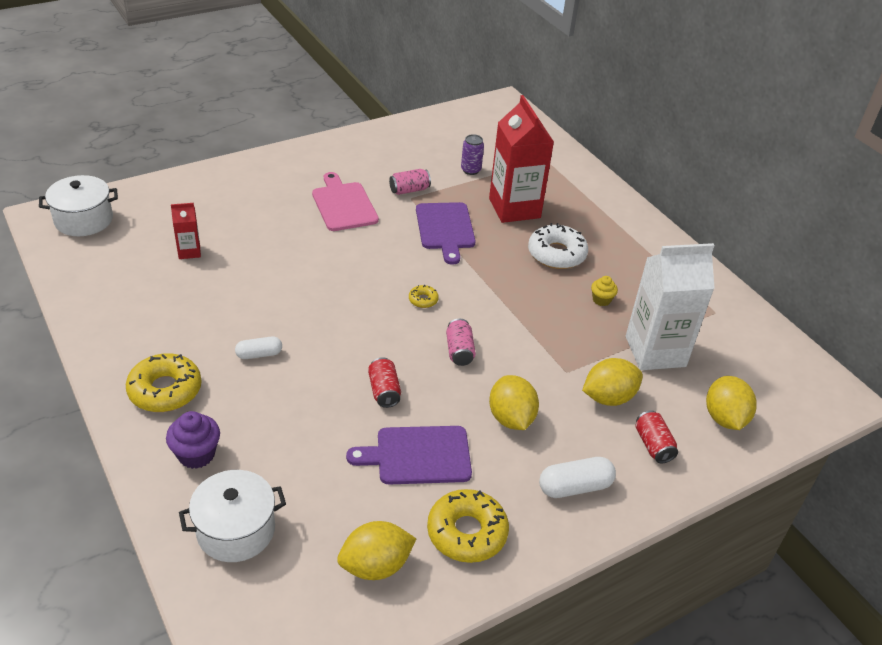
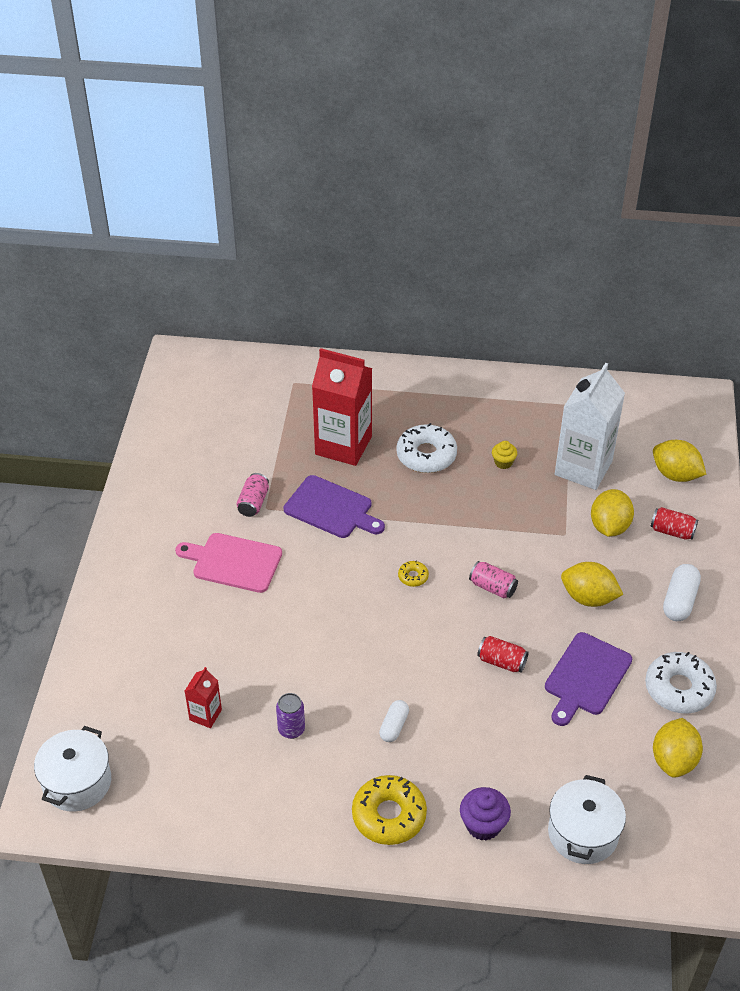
camera: 50 degrees left, 5 degrees up
yellow donut [427,489,509,563] -> white donut [645,652,717,714]
purple can [461,134,484,175] -> purple can moved to [276,693,305,739]

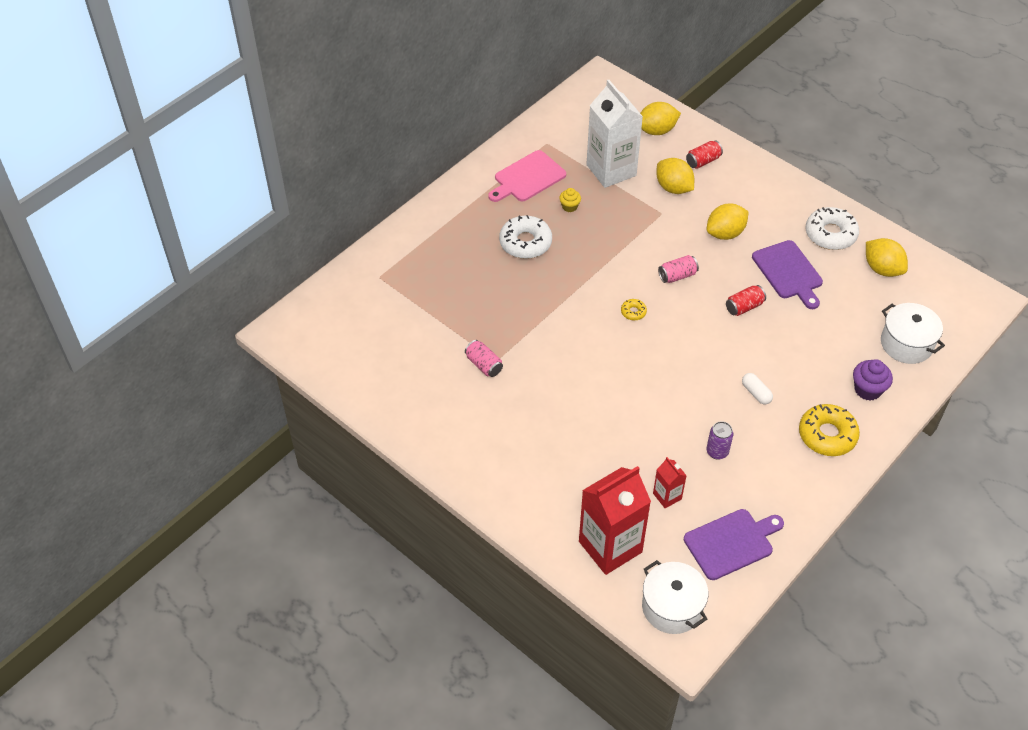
camera: 55 degrees left, 5 degrees up
pink cutting board [175,533,282,593] -> pink cutting board moved to [488,150,566,202]
purple cutting board [284,475,385,538] -> purple cutting board moved to [684,509,784,580]
red carton [312,348,372,466] -> red carton moved to [579,466,651,575]
white capsule [663,564,701,621] -> none

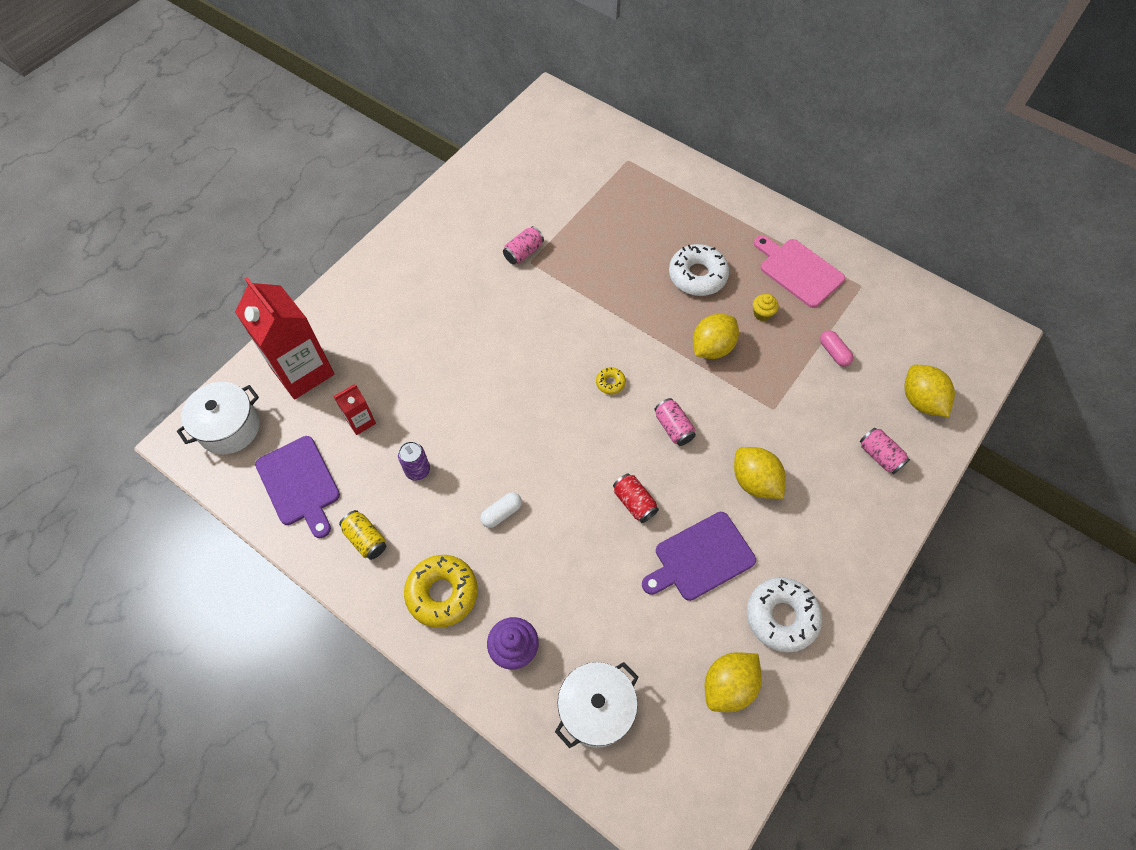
camera: 85 degrees right, 10 degrees up
white carton [586,80,643,188] -> pink capsule [820,331,854,367]
yellow lemon [656,158,694,194] -> yellow lemon moved to [693,314,739,359]
red can [686,140,723,169] -> pink can [860,428,910,475]
none -> yellow can [339,510,386,560]

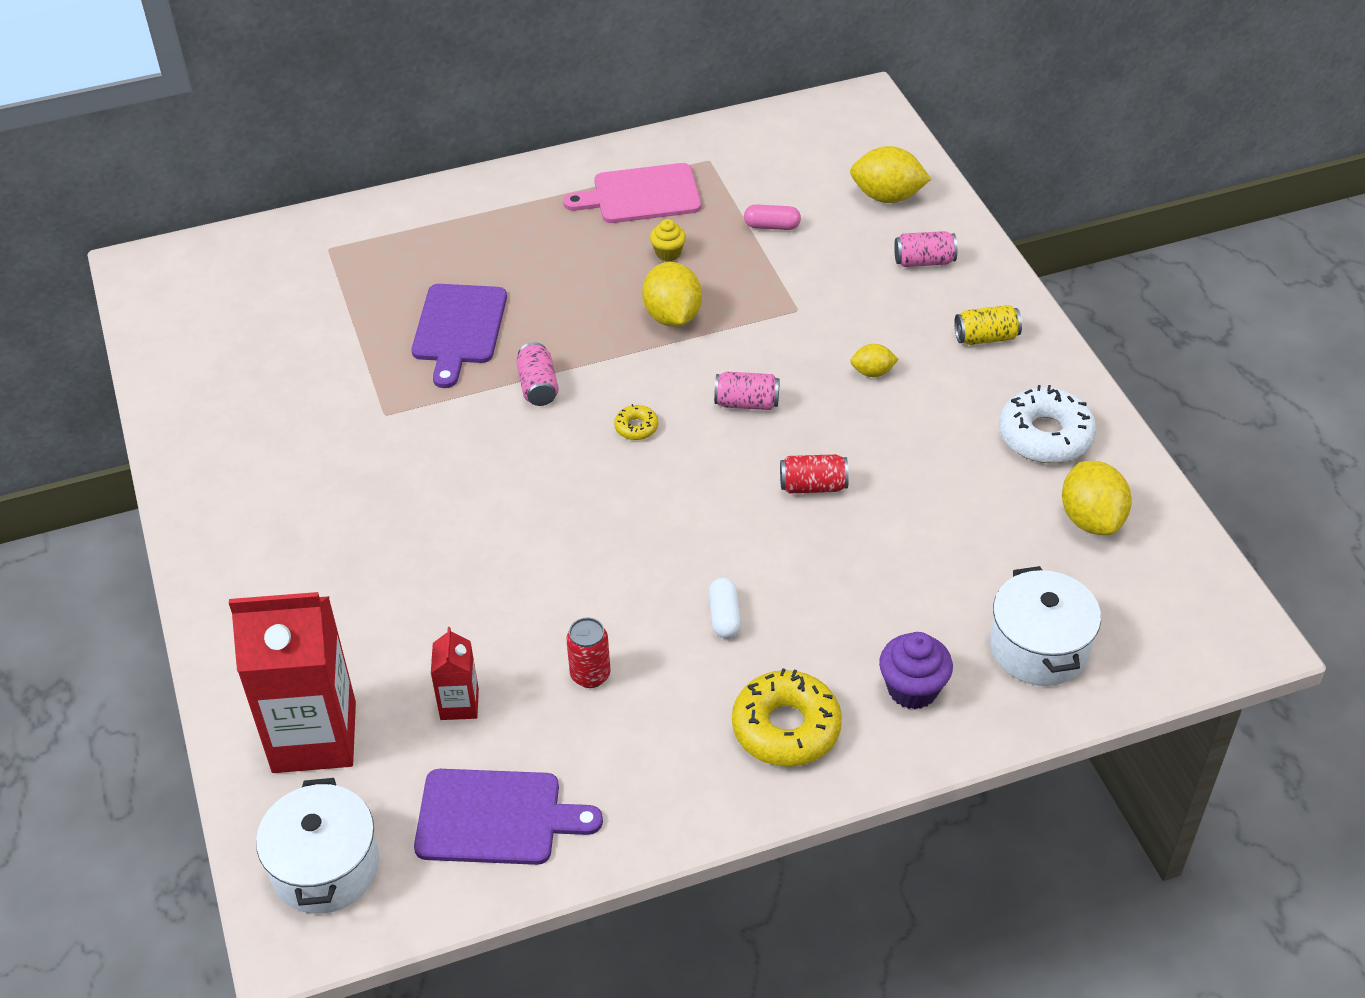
camera: 55 degrees left, 15 degrees down
yellow can [339,510,386,560] -> yellow can moved to [954,305,1022,345]
purple can [398,441,430,481] -> red can [566,617,611,688]
pink can [503,226,544,264] -> pink can moved to [516,342,559,406]
purple cutting board [642,512,756,601] -> purple cutting board moved to [412,284,507,388]
white donut [669,244,729,296] -> none
yellow lemon [734,447,786,499] -> yellow lemon [850,344,899,377], size x0.54

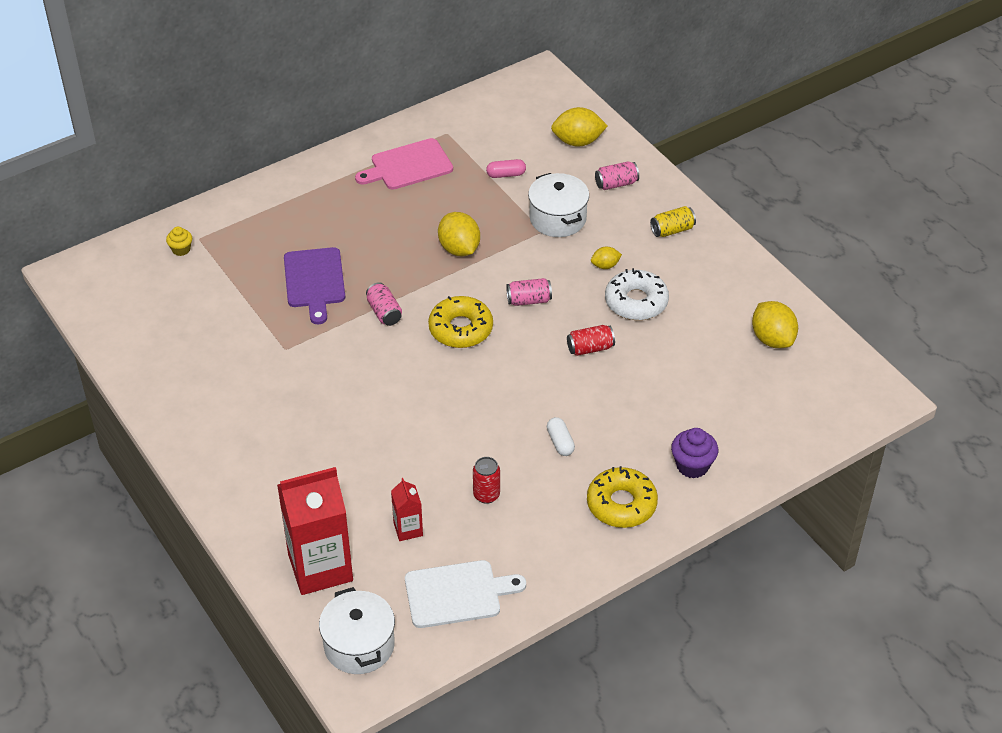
camera: 15 degrees left, 0 degrees up
purple cutting board [414,769,603,865] -> white cutting board [405,560,526,628]
yellow donut [614,404,658,440] -> yellow donut [428,296,493,348], size x2.14
yellow cupcake [650,219,686,261] -> yellow cupcake moved to [166,227,192,256]
white pot [990,566,1101,686] -> white pot moved to [528,173,589,237]
white donut [999,385,1096,463] -> white donut moved to [605,268,669,320]

